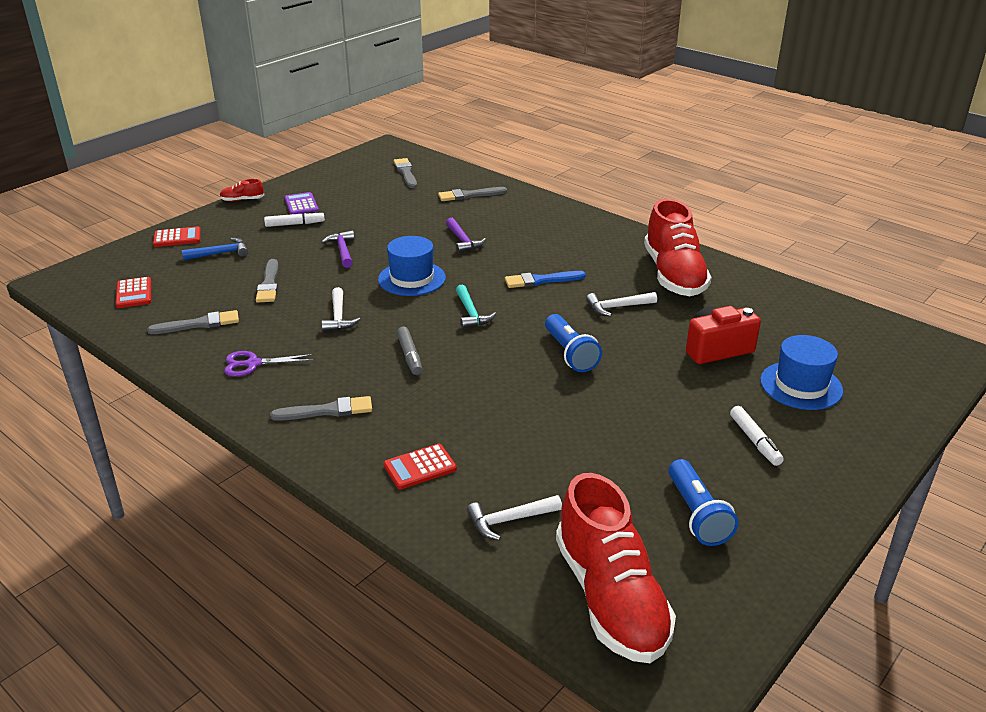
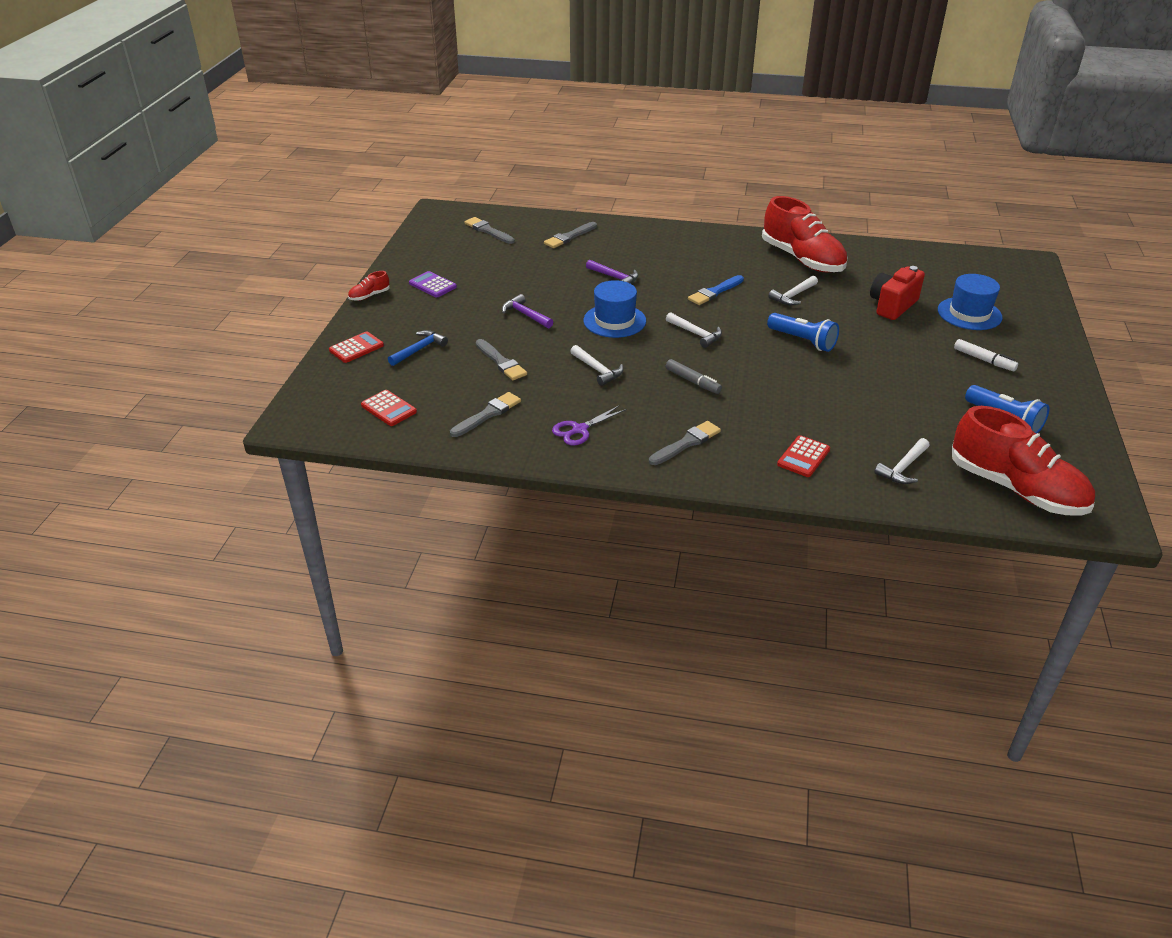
camera: 30 degrees left, 5 degrees up
white marker [264,211,325,227] -> none
turquoise hammer [456,284,496,329] -> white hammer [666,312,722,348]

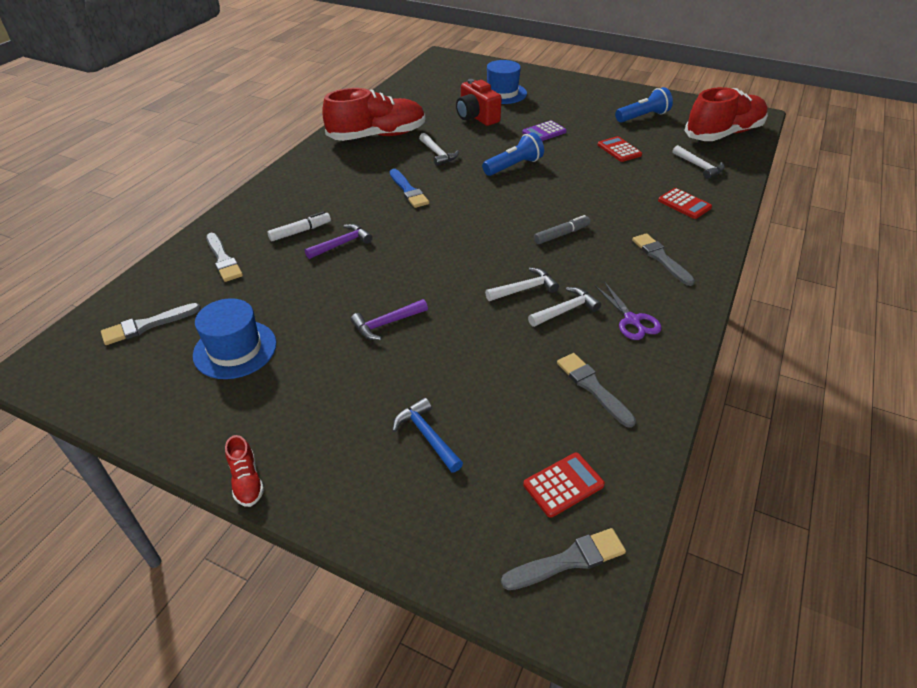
camera: 75 degrees left, 5 degrees up
red calculator [329,331,384,363] -> red calculator moved to [598,136,642,162]
purple calculator [409,271,457,297] -> purple calculator moved to [522,120,567,141]
grey brush [476,339,527,380] -> grey brush moved to [501,528,626,590]
blue hat [583,280,646,338] -> blue hat moved to [193,298,277,379]
white hammer [666,312,722,348] -> white hammer moved to [528,287,601,327]
white marker [954,339,1018,371] -> white marker moved to [267,212,331,241]

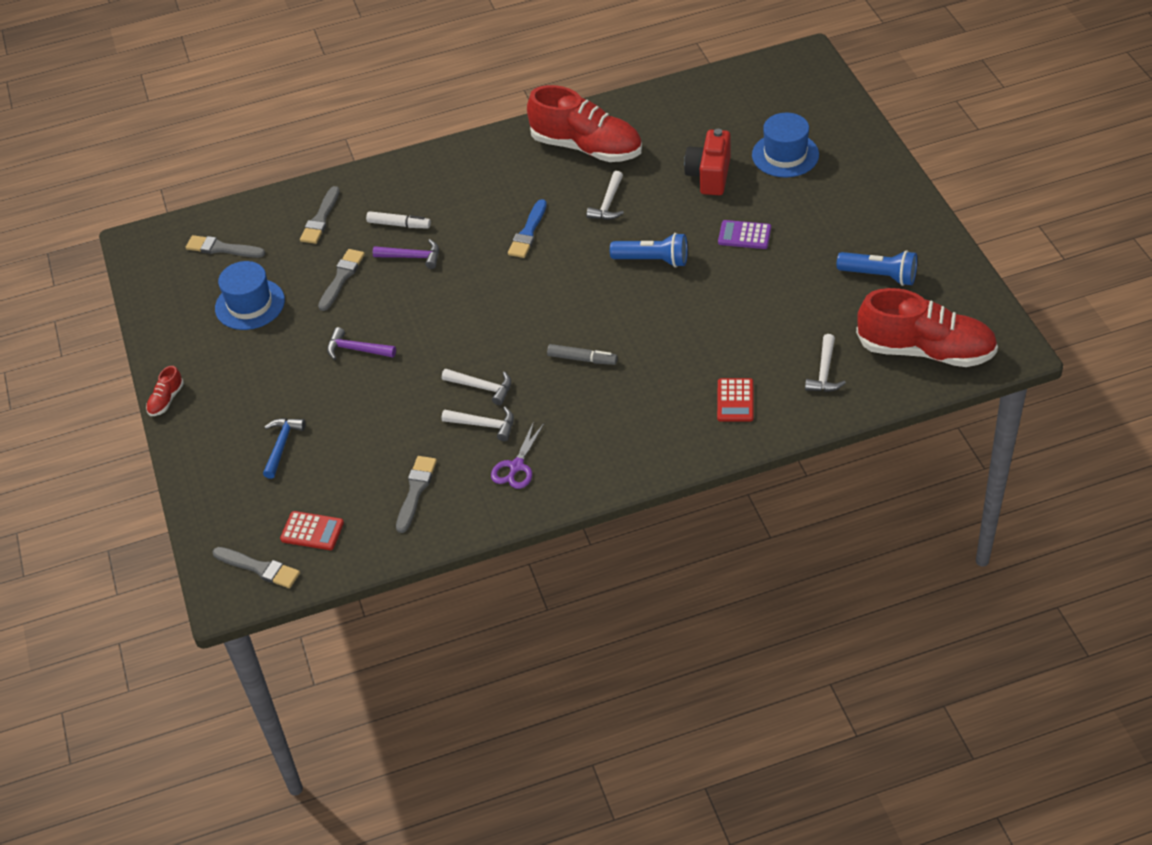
camera: 50 degrees right, 5 degrees up
red calculator [598,136,642,162] -> none
grey brush [632,233,695,286] -> grey brush moved to [318,249,365,311]

